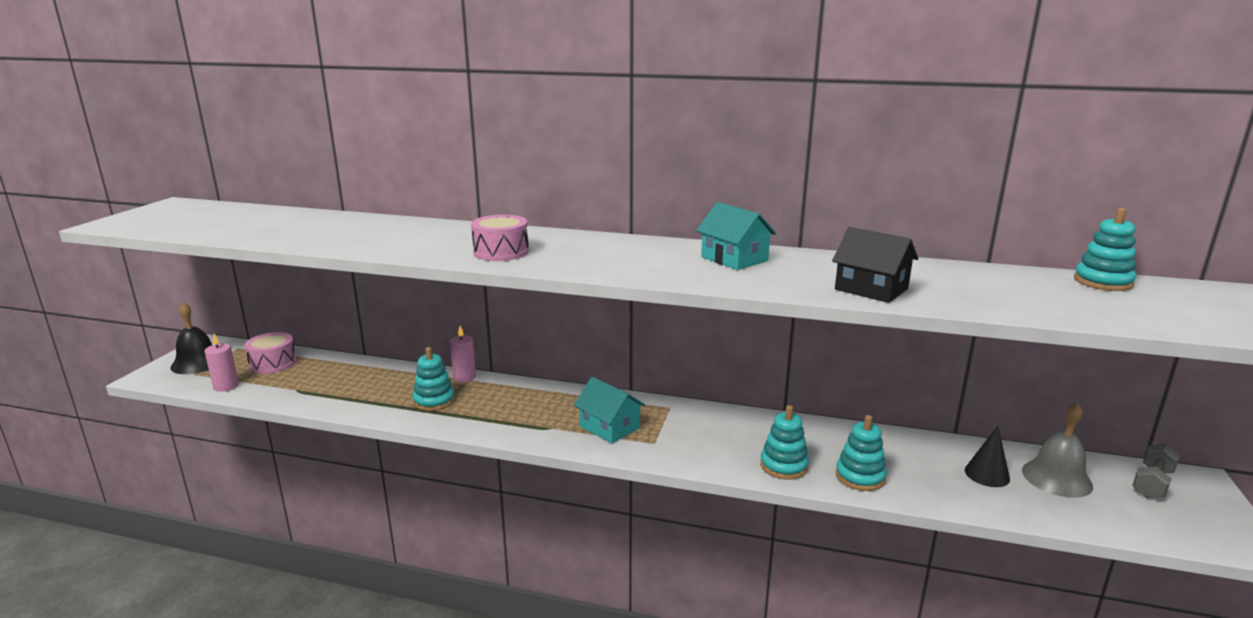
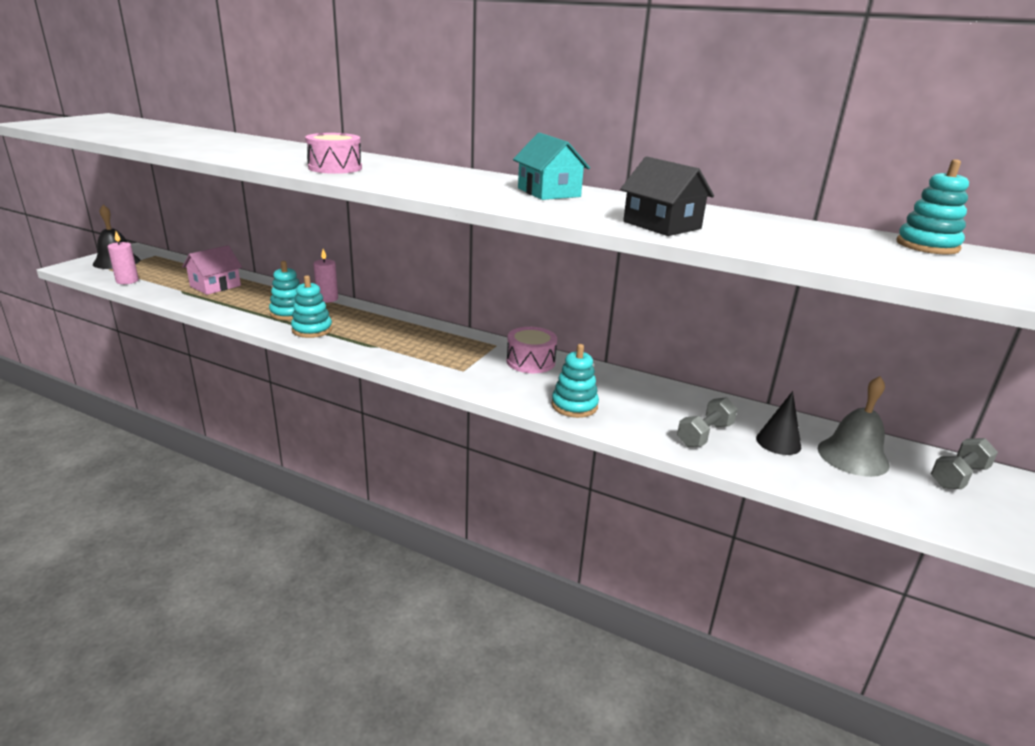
camera: 10 degrees right, 5 degrees up
pink drum [245,332,297,374] -> pink drum moved to [506,327,557,373]
turquoise house [574,377,646,444] -> none
turquoise stacking toy [836,415,887,491] -> turquoise stacking toy moved to [291,275,332,338]
none -> pink house [182,245,242,295]
none -> grey dumbbell [677,397,738,447]

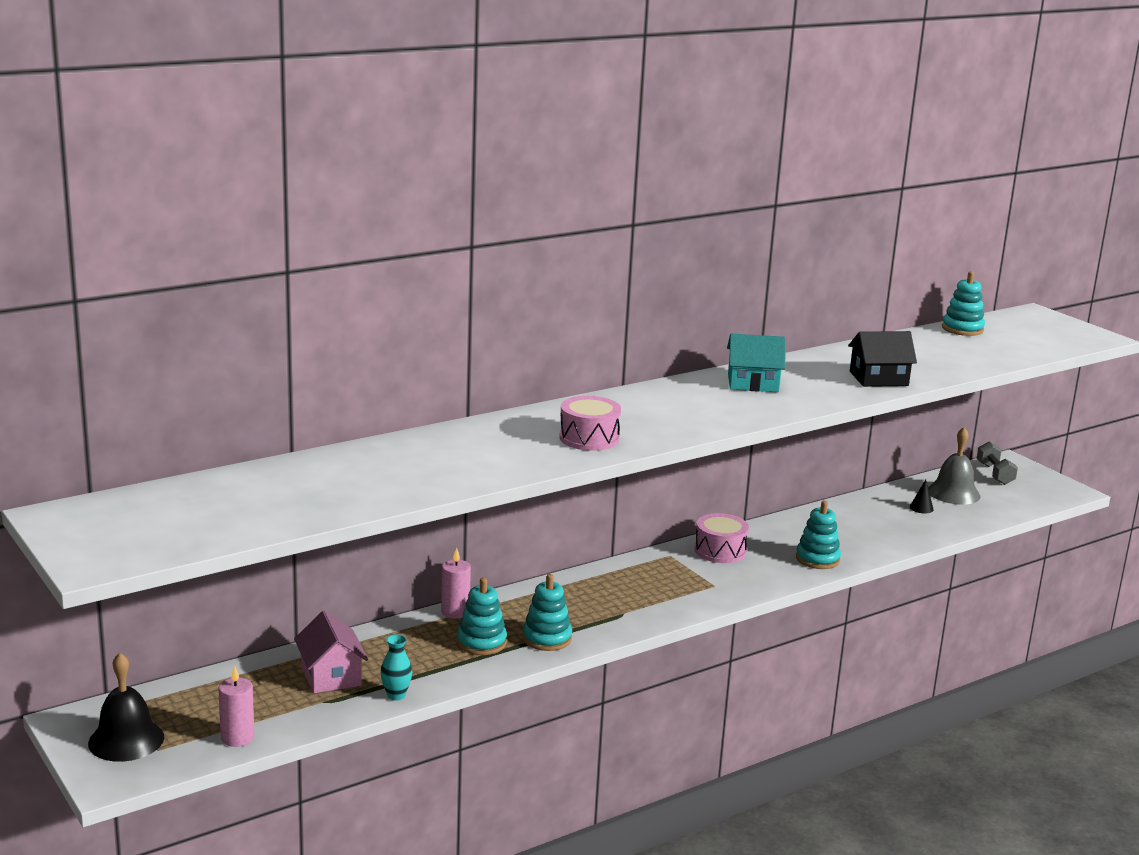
camera: 60 degrees left, 5 degrees down
grey dumbbell [677,397,738,447] -> none
black cone [756,391,801,455] -> black cone [910,479,934,514], size x0.66
none -> turquoise vase [380,634,412,700]

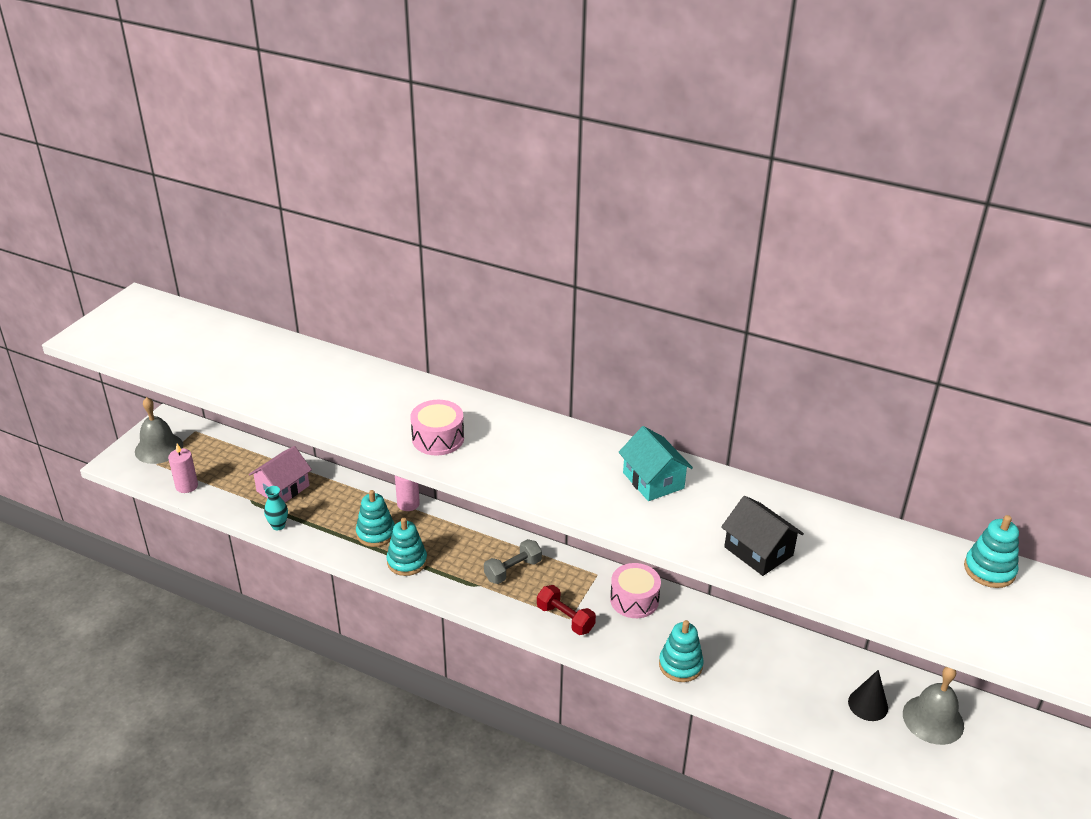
camera: 60 degrees right, 15 degrees up
black bell [88,653,164,762] -> grey bell [135,397,183,464]
black cone [910,479,934,514] -> black cone [848,670,888,721], size x1.51
grey dumbbell [977,441,1018,485] -> grey dumbbell moved to [484,539,542,584]
none -> red dumbbell [537,585,596,635]

